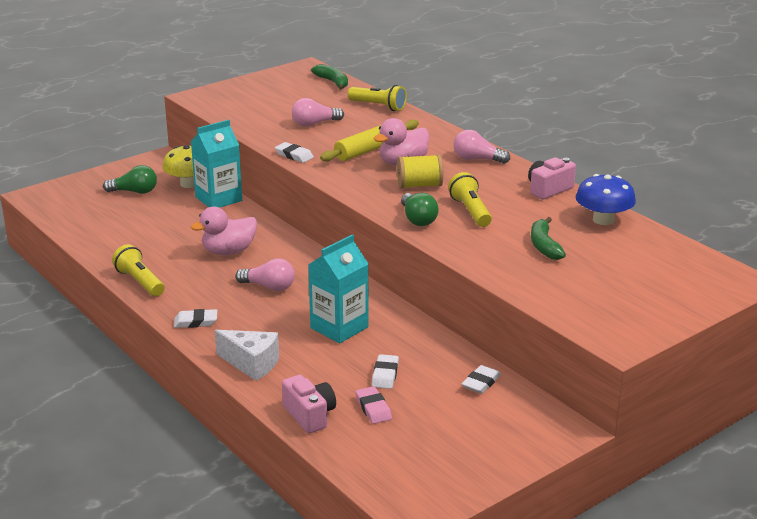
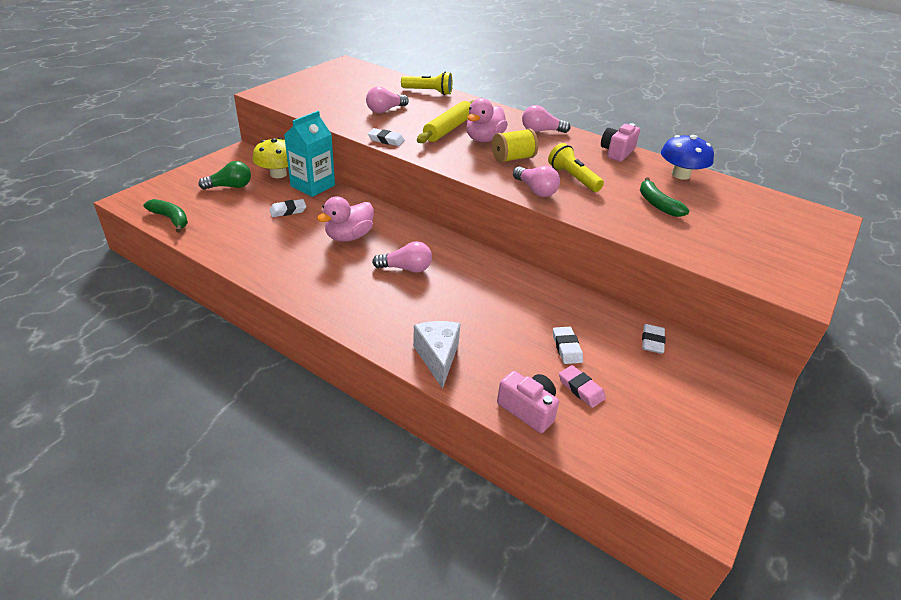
camera: 20 degrees left, 10 degrees up
yellow flashlight [112,244,165,296] -> none
white eraser [174,309,217,328] -> white eraser moved to [269,199,306,217]
white cheese [215,330,279,381] -> white cheese turned 105 degrees counterclockwise [413,321,461,389]
turquoise carton [308,234,369,344] -> none
green banana [311,64,348,90] -> green banana moved to [143,199,188,233]
green light bulb [401,193,438,226] -> pink light bulb [513,166,560,197]

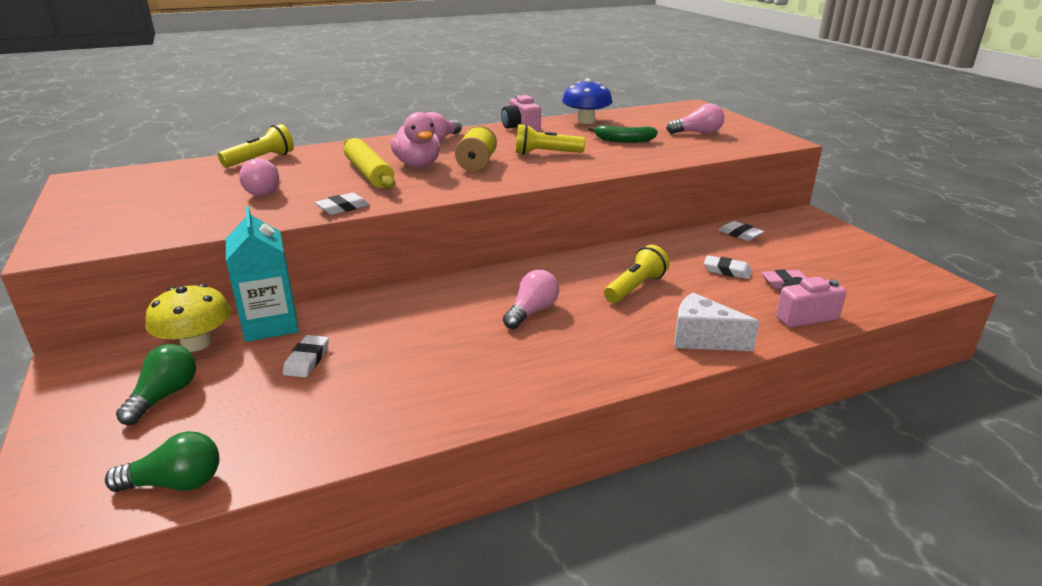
camera: 55 degrees left, 10 degrees down
green banana [143,199,188,233] -> green light bulb [105,431,219,492]
pink duck [317,197,374,242] -> none
pink light bulb [513,166,560,197] -> pink light bulb moved to [666,103,724,134]
none -> yellow flashlight [604,245,669,303]

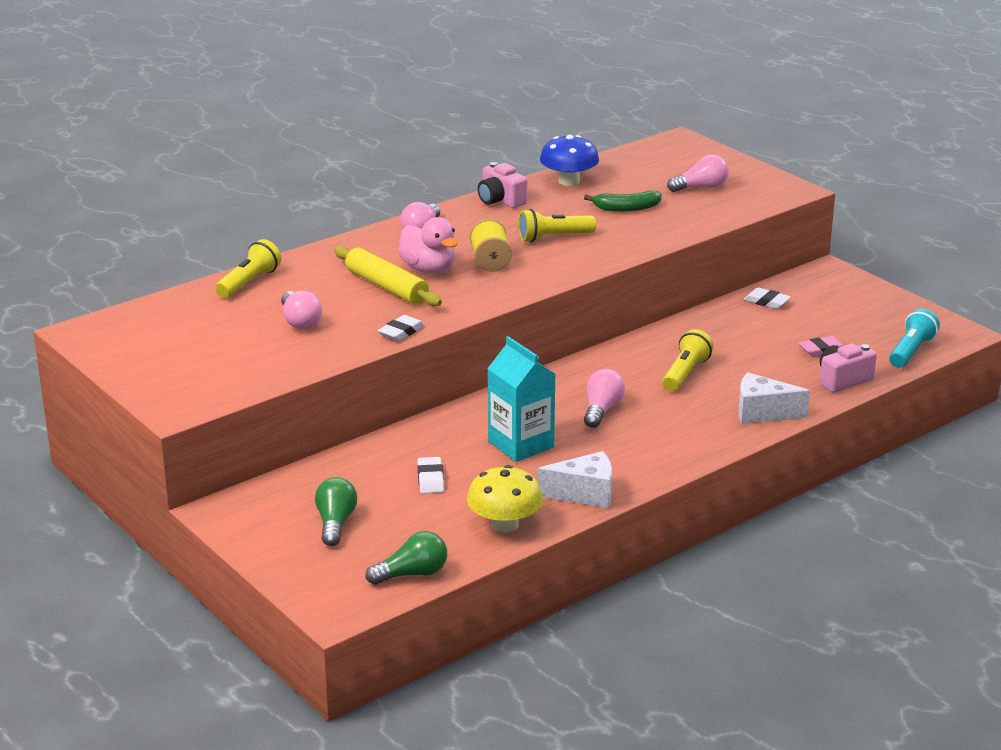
camera: 15 degrees left, 0 degrees up
yellow mushroom [145,284,231,352] -> yellow mushroom moved to [467,465,543,532]
turquoise carton [226,206,299,342] -> turquoise carton moved to [487,336,555,462]
white eraser [704,255,752,279] -> none
none -> white cheese [538,451,612,508]
none -> turquoise flashlight [889,309,940,368]

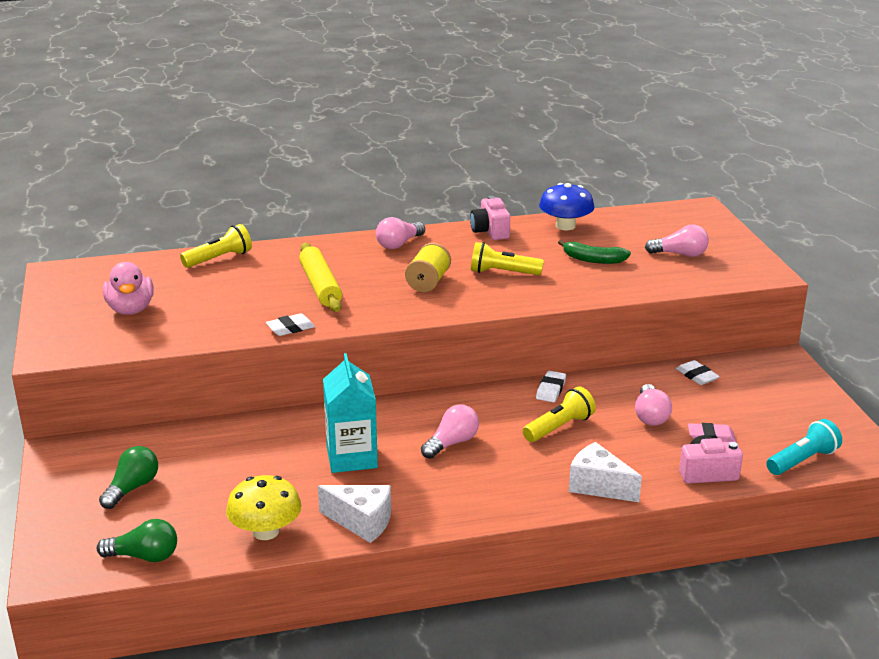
camera: 25 degrees right, 0 degrees up
pink light bulb [281,291,322,330] -> pink light bulb moved to [635,384,672,426]
pink duck [398,217,458,274] -> pink duck moved to [103,262,154,315]
white eraser [417,457,444,494] -> white eraser moved to [536,371,566,402]

